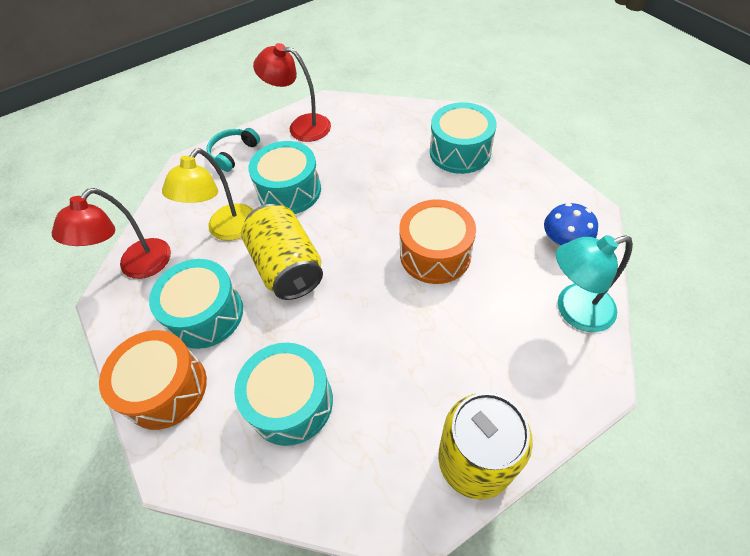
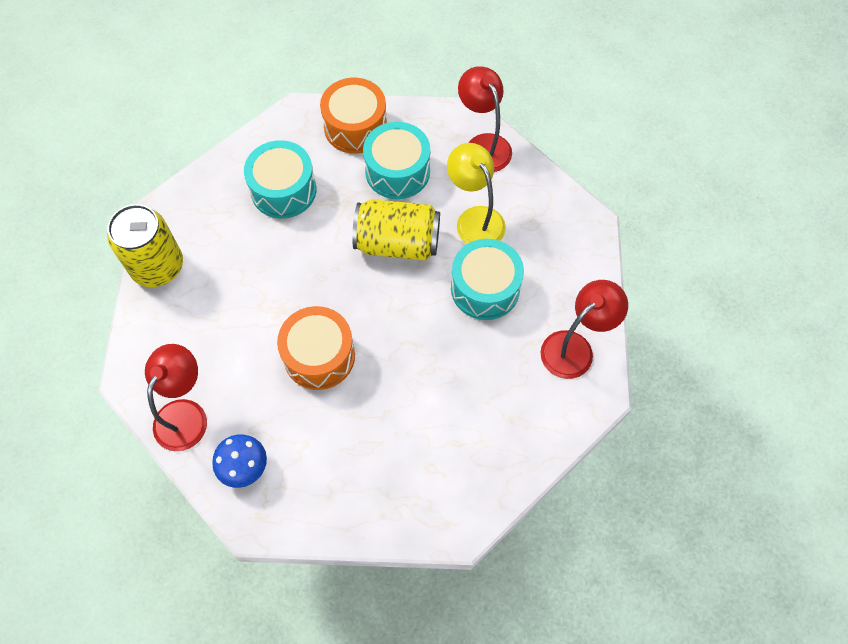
camera: 120 degrees right, 10 degrees up
turquoise headphones [206,128,260,172] -> none
turquoise drum [430,102,497,174] -> none
turquoise lamp [556,235,633,332] -> red lamp [145,344,207,451]

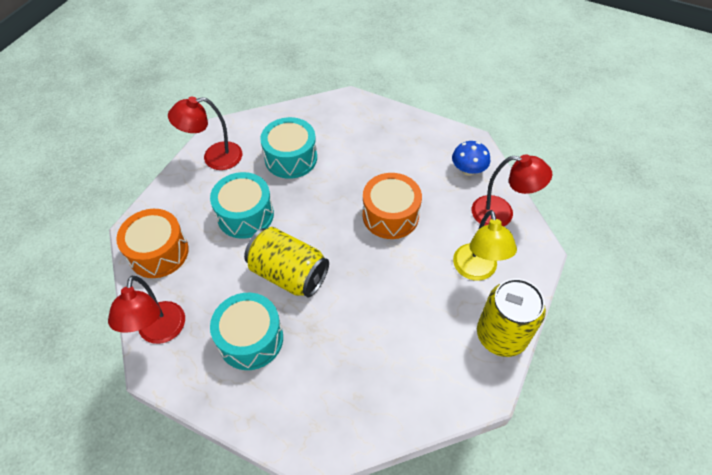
camera: 155 degrees left, 10 degrees down
red lamp [145,344,207,451] -> red lamp turned 120 degrees counterclockwise [472,154,552,227]
turquoise drum [244,140,317,219] -> turquoise drum moved to [260,117,317,179]
orange drum [320,78,387,154] -> orange drum moved to [116,209,189,278]
yellow lamp [447,143,506,244] -> yellow lamp moved to [453,210,517,281]

